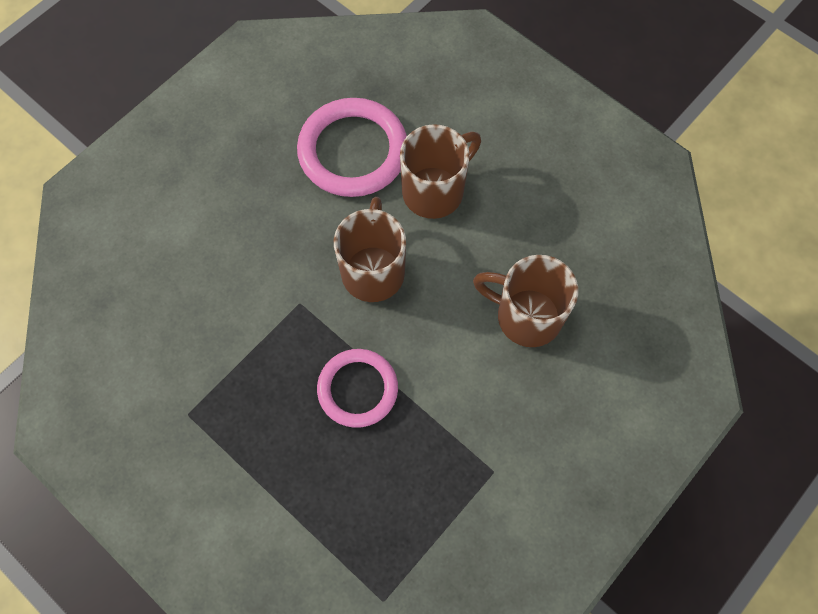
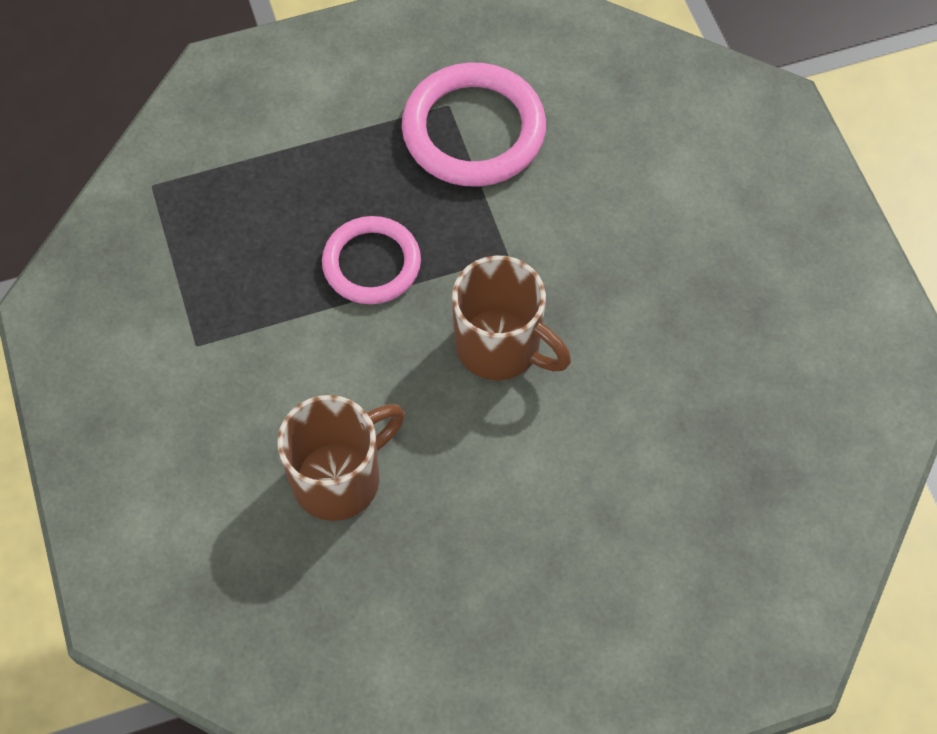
camera: 120 degrees right, 5 degrees down
pink ring [297,98,407,197] -> pink ring moved to [402,62,546,187]
brown mug [400,124,481,219] -> none

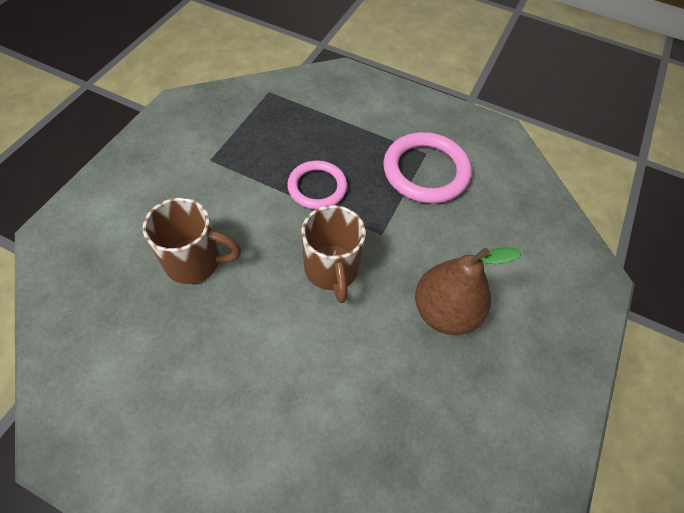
camera: 40 degrees right, 5 degrees down
none -> brown pear [415,247,522,335]

